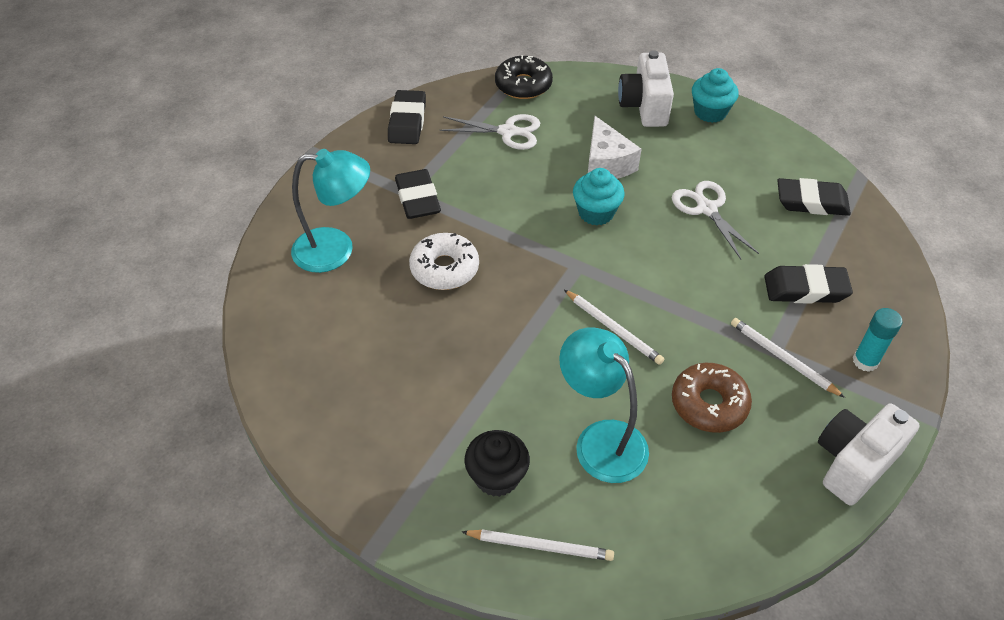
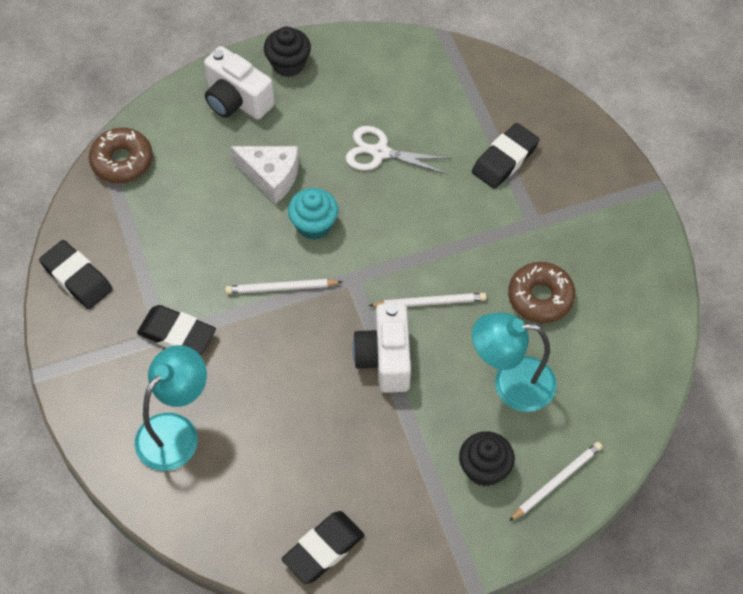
camera: 50 degrees left, 10 degrees up
white donut [409,233,479,290] -> none
white scissors [439,114,540,150] -> none
black donut [495,55,553,99] -> brown donut [89,128,153,183]
turquoise cupcake [692,68,739,123] -> black cupcake [264,27,311,77]
white pencil [731,318,845,398] -> white pencil moved to [225,279,342,294]
black eraser [777,178,851,216] -> black eraser moved to [282,511,364,584]
white camera [818,404,920,505] -> white camera moved to [353,303,411,393]
turquoise glue stick [853,308,902,372] -> none

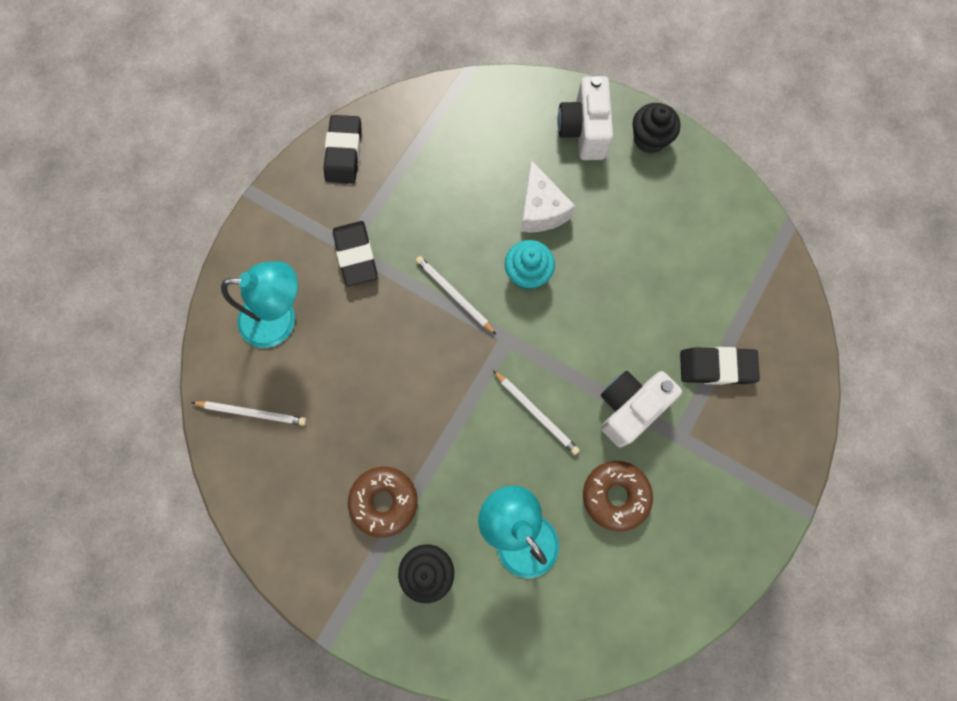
camera: 50 degrees right, 15 degrees up
brown donut [89,128,153,183] -> brown donut moved to [348,467,418,538]
black eraser [282,511,364,584] -> none
white scissors [345,126,451,174] -> none
white camera [353,303,411,393] -> white camera moved to [601,371,682,448]
white pencil [509,442,602,521] -> white pencil moved to [191,401,307,426]

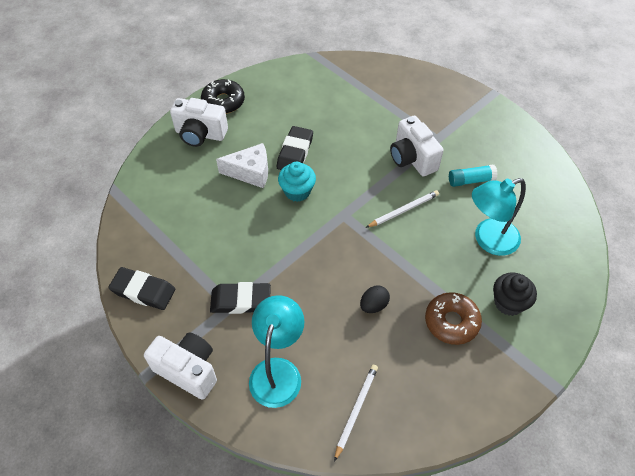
camera: 75 degrees left, 20 degrees down
white pencil [416,256,496,335] -> none
brown donut [583,461,653,532] -> turquoise glue stick [449,165,498,187]
black cupcake [633,103,681,154] -> black donut [201,79,245,114]
black eraser [680,347,760,385] -> black eraser moved to [277,126,313,170]
none -> white camera [144,332,217,400]
none -> black egg [360,285,390,313]

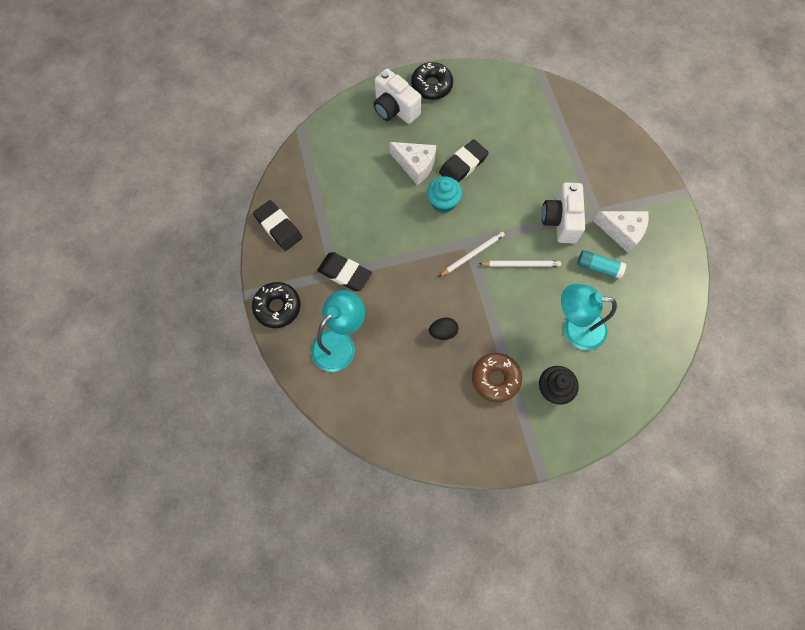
camera: 30 degrees right, 15 degrees up
white camera [144,332,217,400] -> black donut [252,282,300,328]
white pencil [334,365,378,462] -> white pencil moved to [439,231,505,277]
none -> white cheese [593,211,649,253]

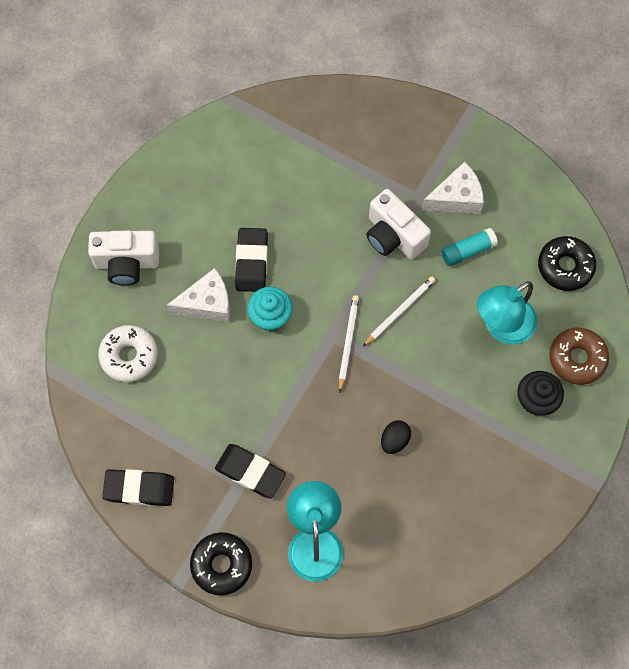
camera: 45 degrees left, 0 degrees up
black eraser [317,252,372,291] -> black eraser turned 45 degrees clockwise [215,444,286,498]
black donut [411,62,453,100] -> black donut moved to [538,236,596,291]
brown donut [472,353,522,402] -> brown donut moved to [549,328,609,385]
none -> white donut [98,325,158,382]

